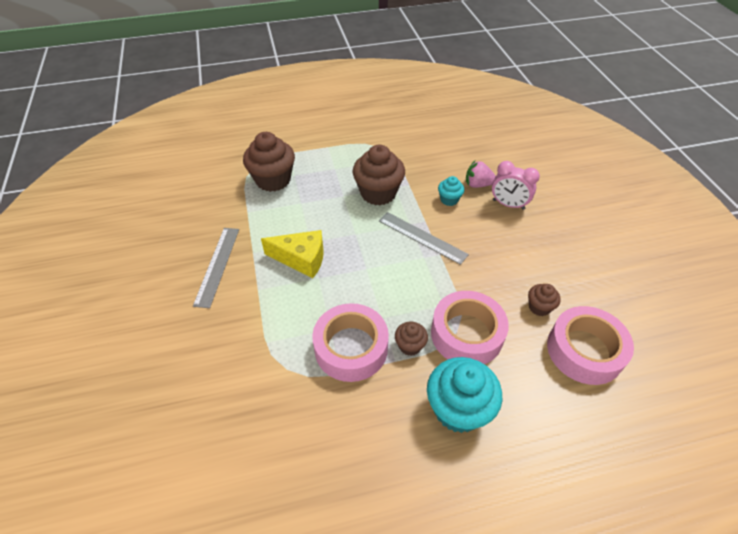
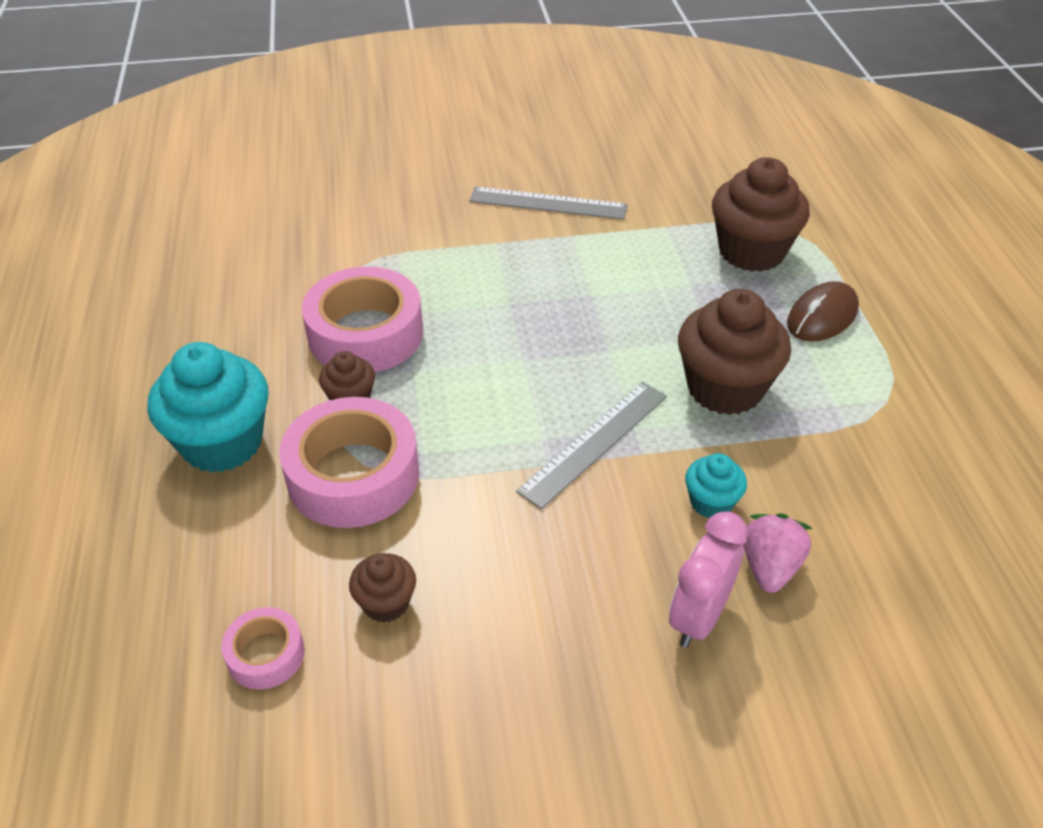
camera: 95 degrees right, 5 degrees down
yellow cheese [261,230,324,278] -> none
pink tape [547,306,634,385] -> pink tape [221,607,305,690], size x0.50
none -> brown mouse [787,281,859,342]

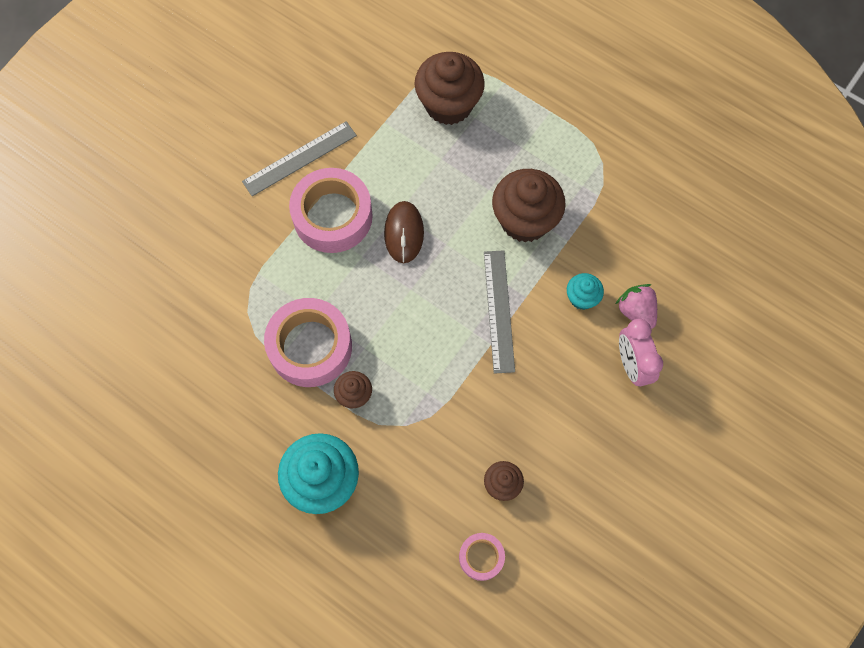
camera: 45 degrees left, 25 degrees up
pink tape [279,397,419,528] -> pink tape moved to [289,168,373,253]
brown mouse [787,281,859,342] -> brown mouse moved to [384,201,424,263]

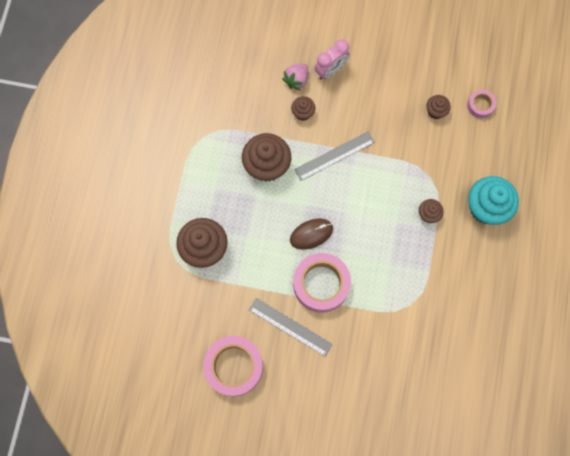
camera: 115 degrees left, 5 degrees up
pink tape [264,298,352,387] -> pink tape moved to [203,336,263,396]
turquoise cupcake [567,273,604,310] -> brown cupcake [291,96,315,120]

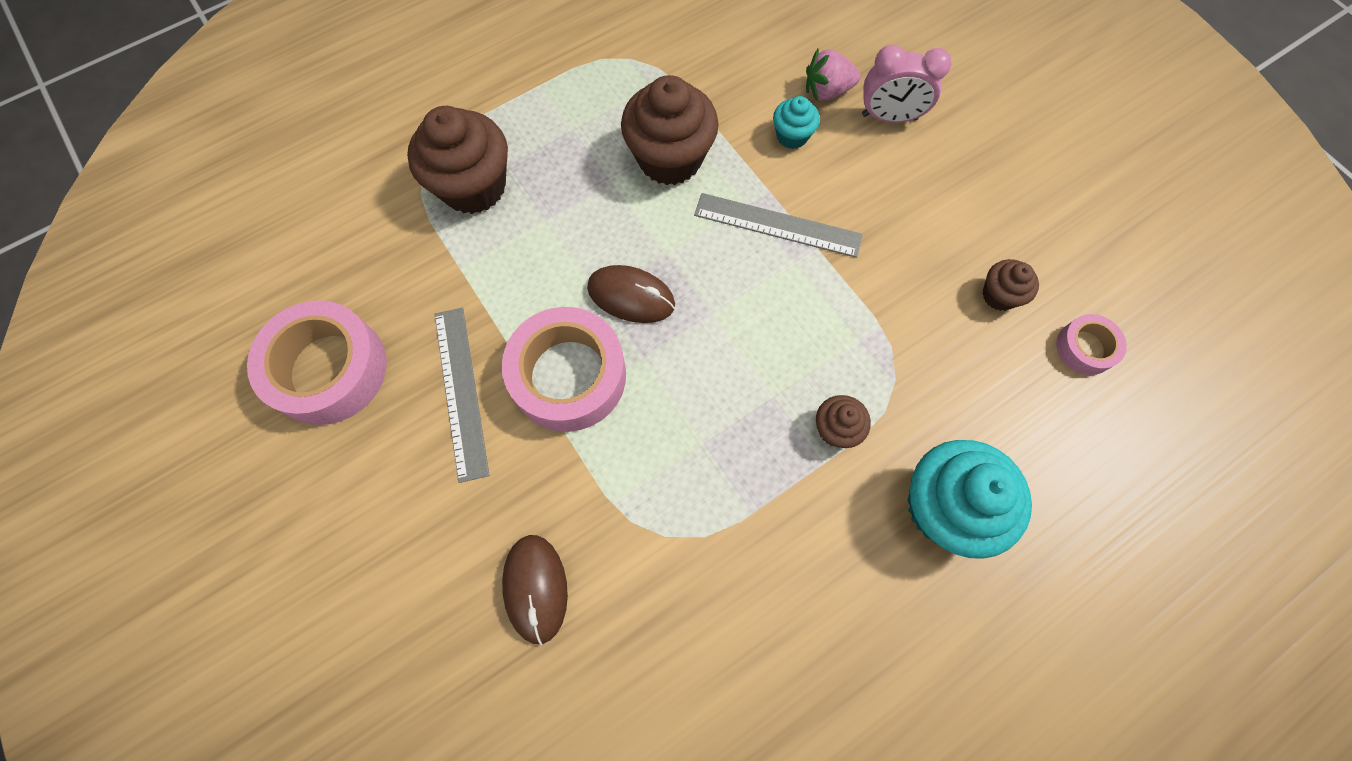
camera: 45 degrees right, 5 degrees down
brown cupcake [291,96,315,120] -> turquoise cupcake [773,96,820,149]
none -> brown mouse [502,535,568,645]

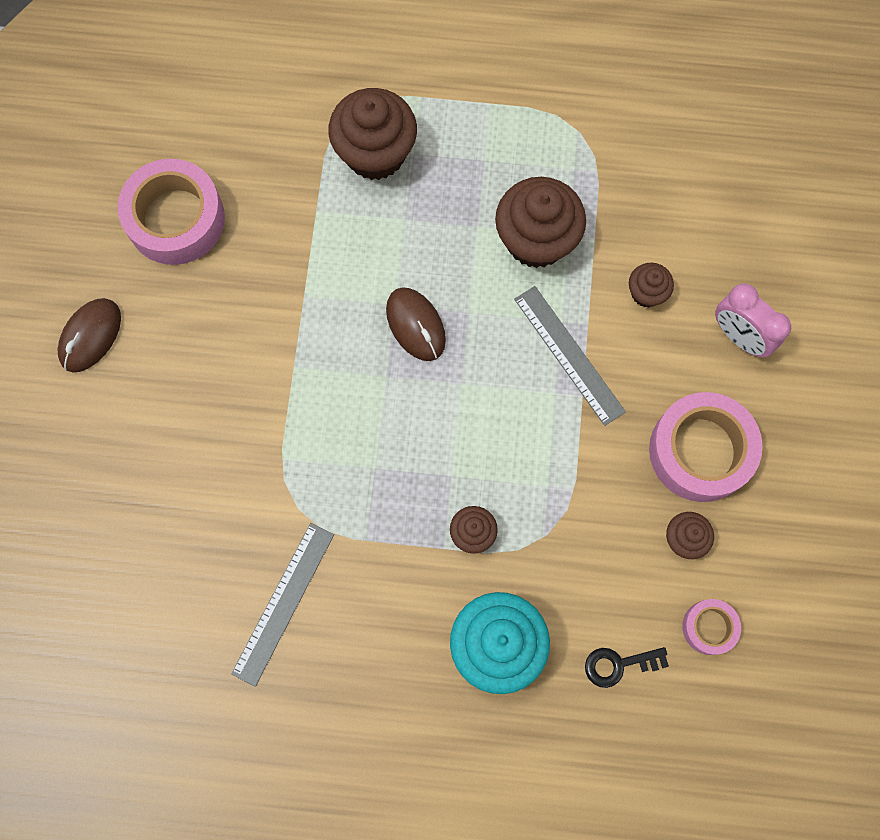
camera: 40 degrees right, 5 degrees up
grey ruler [434,308,489,483] -> grey ruler moved to [231,523,334,687]
pink tape [502,307,626,432] -> pink tape moved to [649,392,763,502]
brown mouse [502,535,568,645] -> brown mouse moved to [57,298,121,372]
turquoise cupcake [773,96,820,149] -> brown cupcake [629,263,674,308]
pink strawberry [806,49,861,101] -> none
none -> black key [585,647,669,688]

